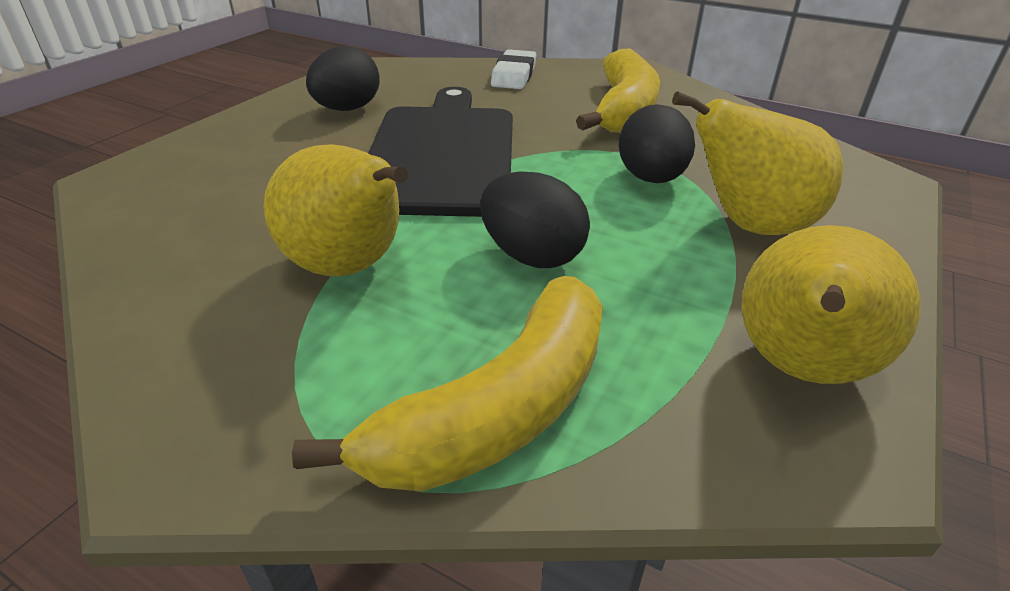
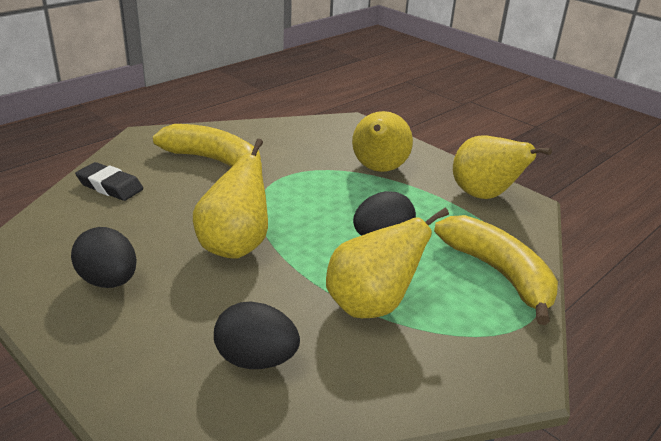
camera: 75 degrees left, 5 degrees down
black cutting board [368,87,513,217] -> yellow pear [193,139,268,259]
white eraser [491,49,536,89] -> black eraser [75,162,143,201]
black egg [618,104,695,183] -> black egg moved to [214,302,300,369]

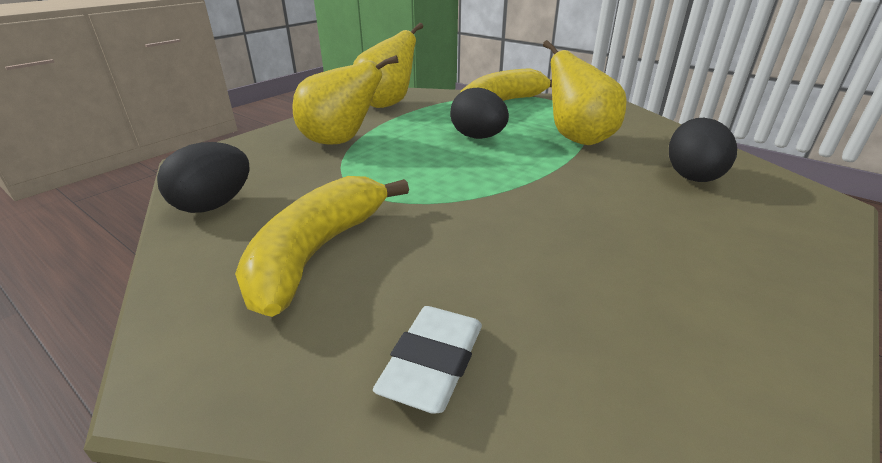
camera: 95 degrees left, 0 degrees up
black egg [71,227,137,288] -> black egg moved to [157,142,250,213]
black eraser [75,162,143,201] -> white eraser [373,306,482,414]
yellow pear [193,139,268,259] -> none

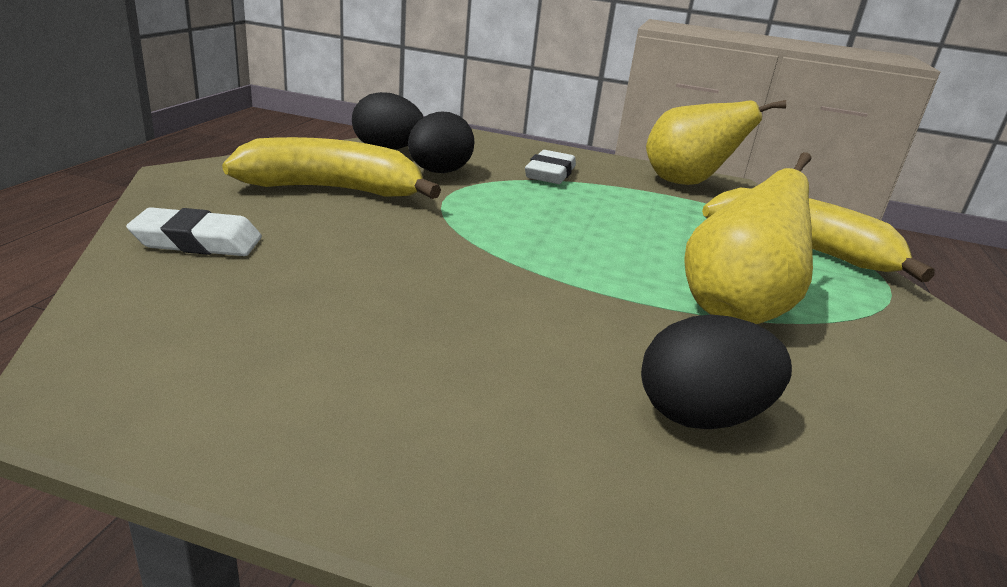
camera: 65 degrees right, 5 degrees down
yellow pear [293,55,398,145] -> white eraser [525,150,576,184]
black egg [450,88,509,139] -> black egg moved to [408,112,474,173]

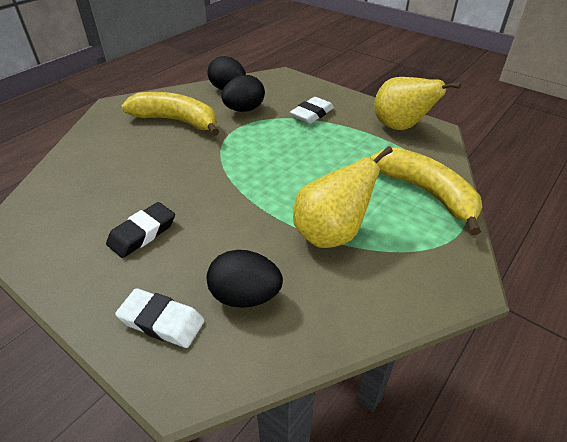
camera: 25 degrees right, 15 degrees up
white eraser [126,207,262,256] -> white eraser moved to [115,288,205,348]
none -> black eraser [106,202,175,258]

